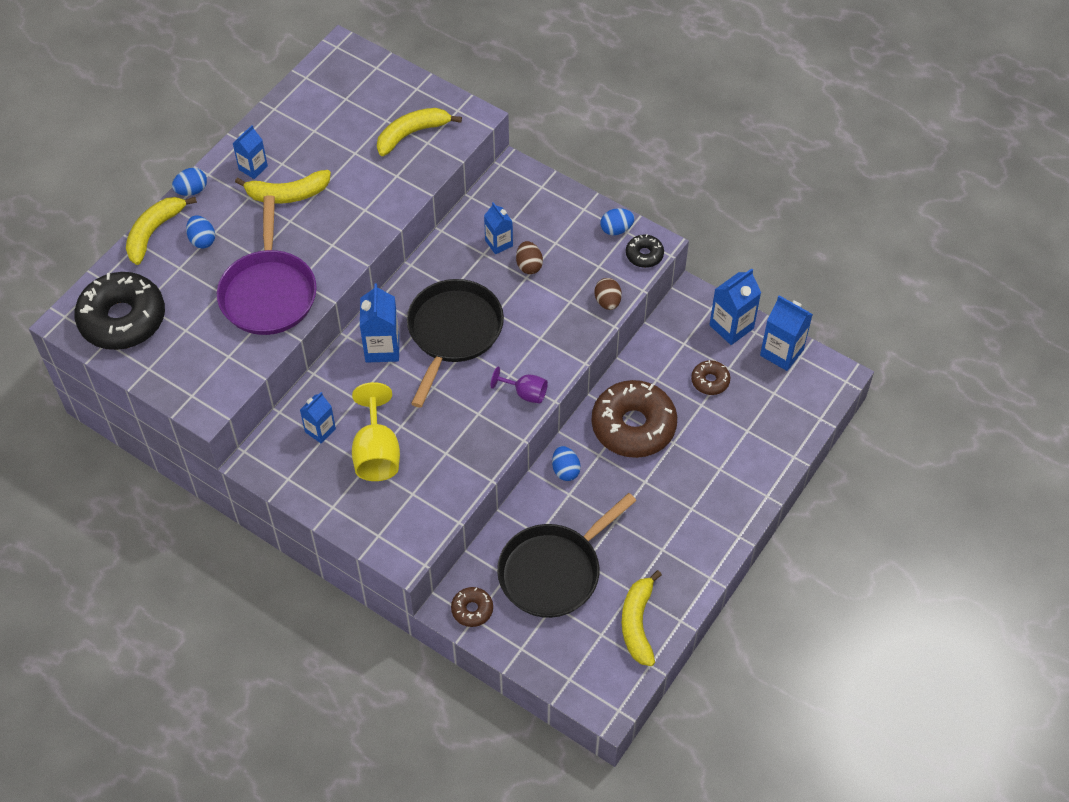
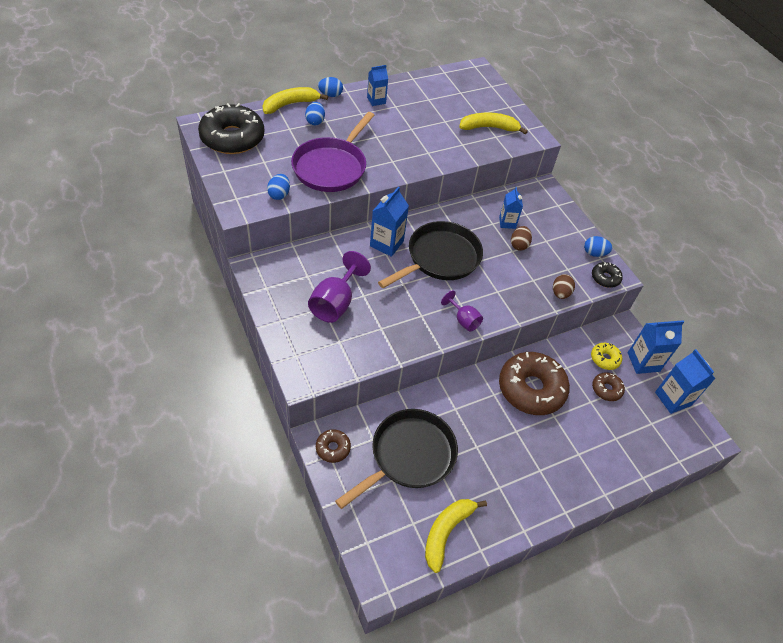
camera: 25 degrees right, 5 degrees down
yellow banana [235,170,331,204] -> none
blue carton [300,392,336,444] -> none
yellow goblet [352,382,400,481] -> purple goblet [308,251,371,323]
black pan [497,493,637,618] -> black pan turned 150 degrees clockwise [335,409,458,509]
blue egg [552,446,581,481] -> blue egg moved to [267,174,290,200]
none -> yellow donut [591,343,622,370]

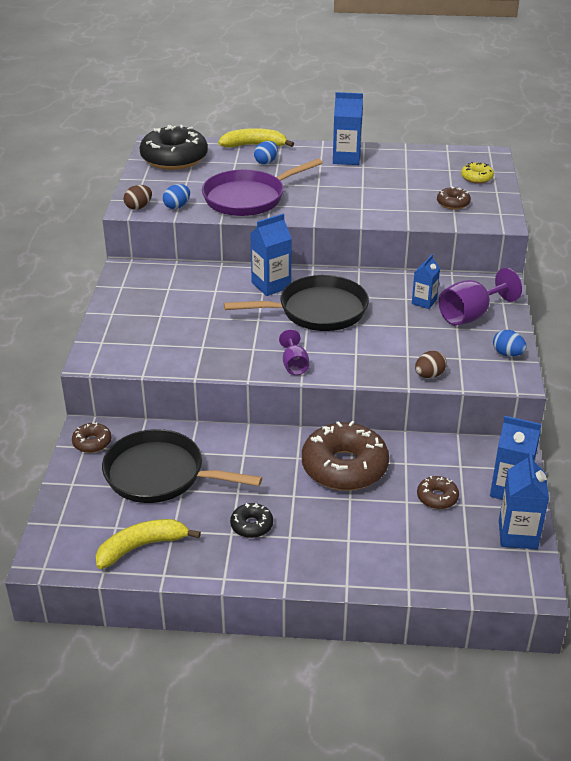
camera: 35 degrees right, 15 degrees down
purple goblet [308,251,371,323] -> purple goblet moved to [439,268,522,326]
blue egg [318,77,343,97] -> none
black pan [335,409,458,509] -> black pan turned 150 degrees counterclockwise [102,429,262,503]
blue carton [367,65,388,106] -> blue carton [333,92,363,165], size x1.55
yellow banana [459,112,528,135] -> brown donut [437,186,471,210]
brown egg [511,226,532,251] -> brown egg moved to [124,185,152,210]
yellow donut [591,343,622,370] -> yellow donut moved to [461,162,494,184]
black donut [592,262,623,288] -> black donut moved to [230,503,273,538]

